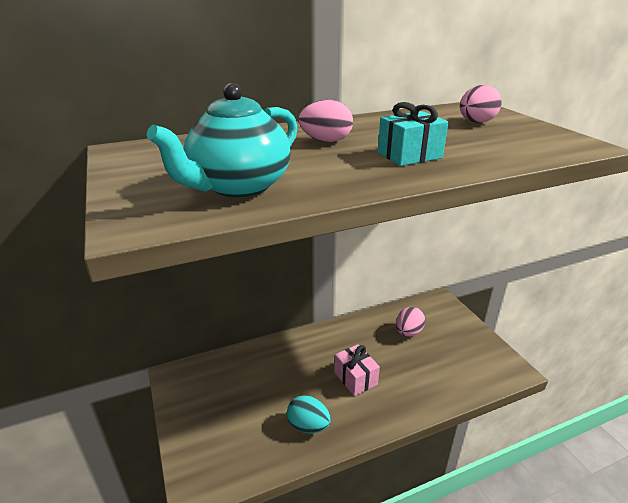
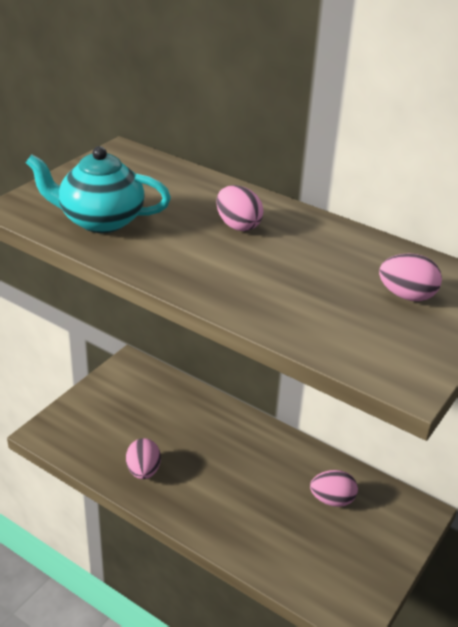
camera: 55 degrees right, 5 degrees up
turquoise egg [287,395,331,433] -> pink egg [126,438,161,479]
pink gift [334,344,380,396] -> none
turquoise gift [378,102,448,166] -> none

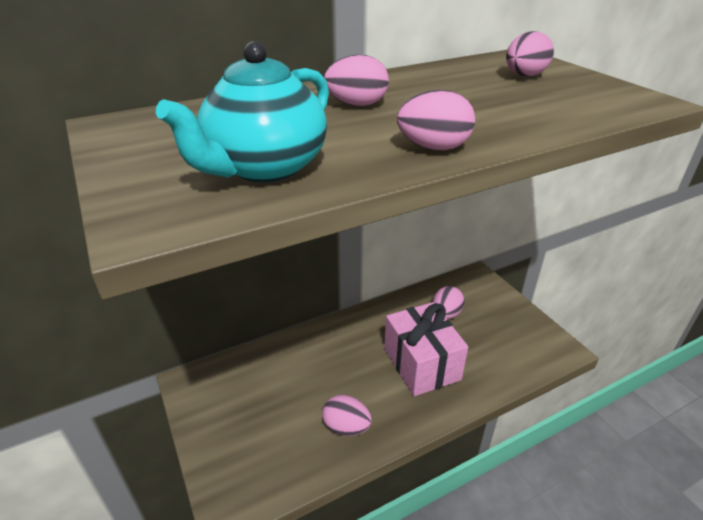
camera: 60 degrees left, 0 degrees up
none -> pink gift [384,302,468,396]
none -> pink egg [397,90,475,150]

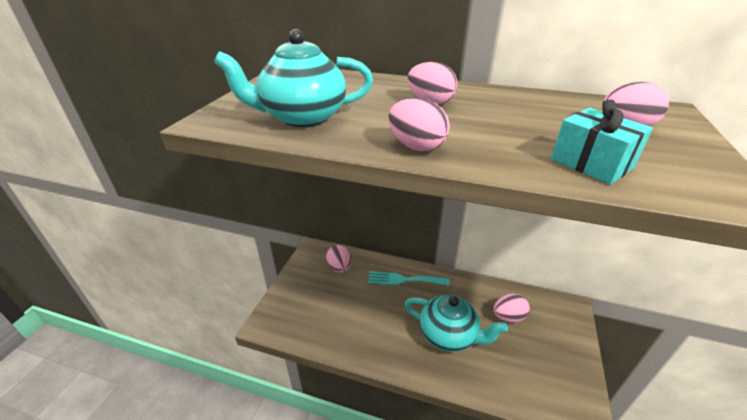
camera: 45 degrees right, 0 degrees up
pink egg [322,395,372,436] -> pink egg moved to [326,245,351,273]
pink gift [384,302,468,396] -> turquoise teapot [405,295,508,352]
none -> turquoise fork [368,271,450,286]
none -> turquoise gift [551,100,653,185]

